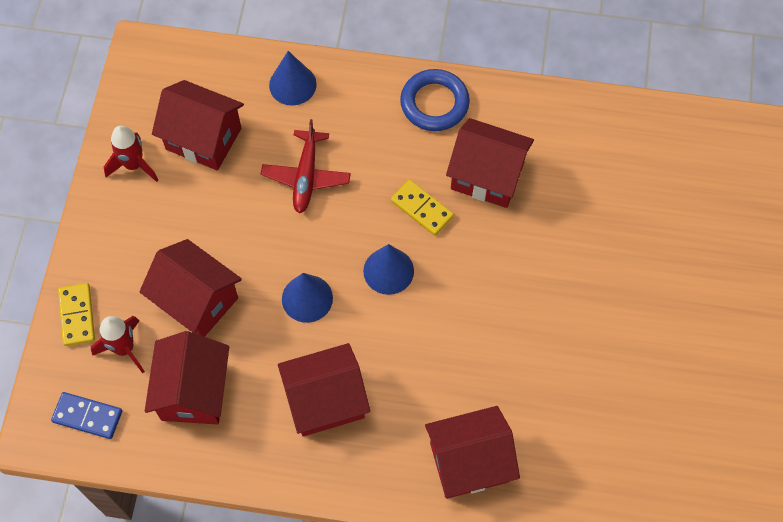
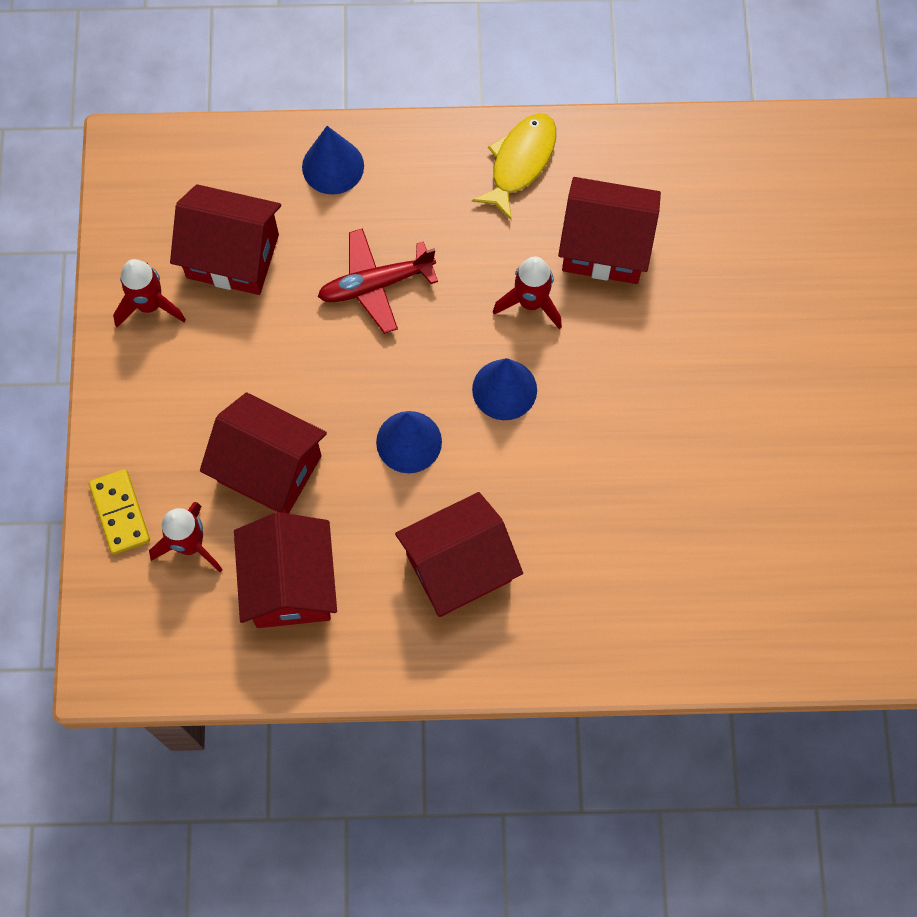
camera: 10 degrees left, 5 degrees up
blue domino [51,392,122,439] -> none
red plane [261,119,351,213] -> red plane turned 75 degrees clockwise [318,228,438,334]
yellow domino [391,180,454,236] -> red rocket [493,257,562,329]
blue ring [400,69,470,131] -> yellow fish [472,113,556,220]
red house [425,406,520,499] -> none

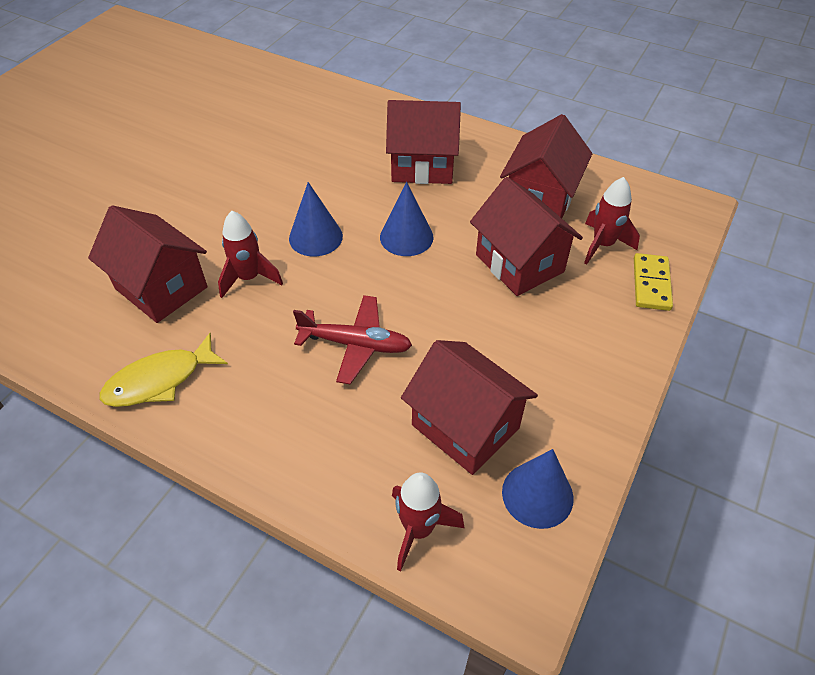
camera: 150 degrees left, 20 degrees down
red rocket [113,259,186,327] -> red rocket moved to [392,472,464,572]
blue cone [302,126,364,195] -> blue cone moved to [502,449,574,529]

